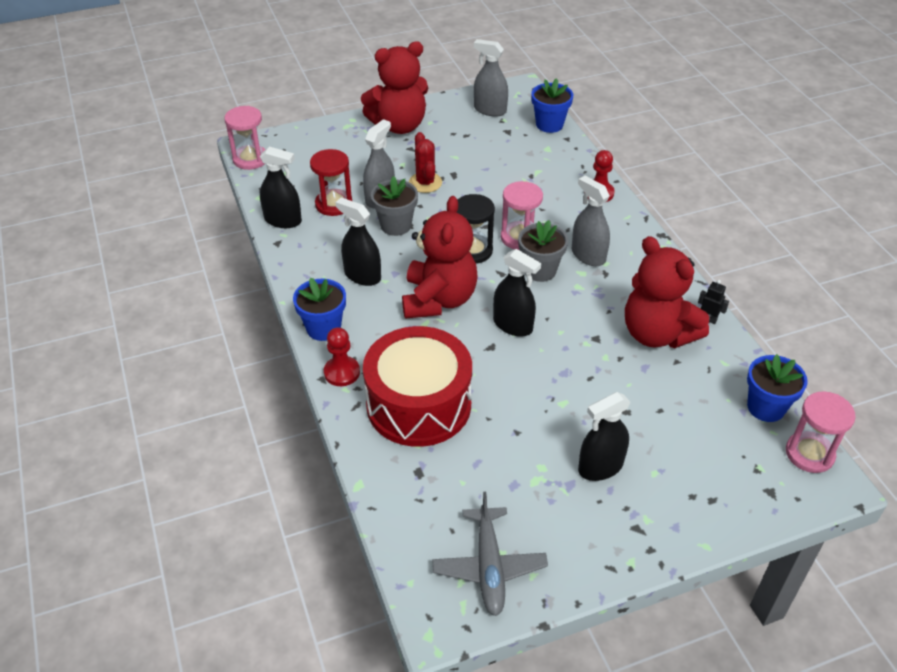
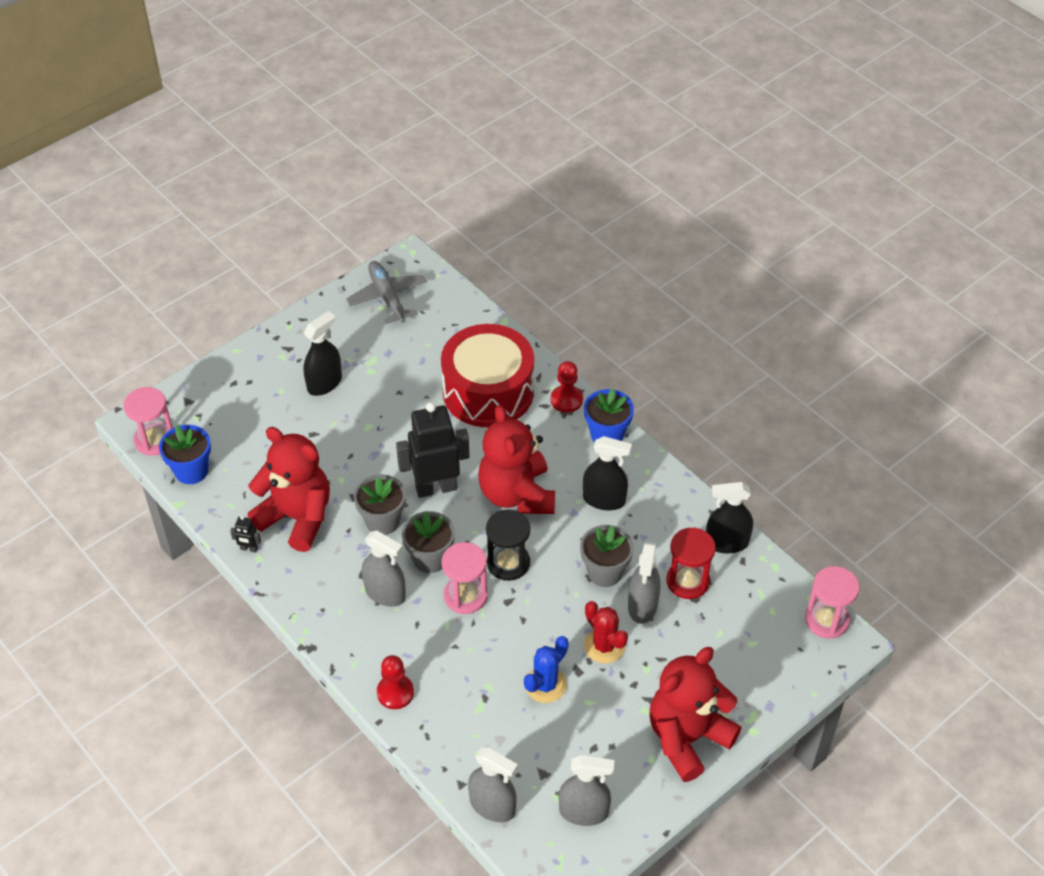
camera: 160 degrees right, 5 degrees up
black spray bottle [493,249,541,337] -> black robot [396,402,470,498]
blue flower pot [531,78,573,133] -> grey spray bottle [468,748,518,822]
none -> grey flower pot [354,474,406,535]
none -> blue cactus [524,636,569,703]

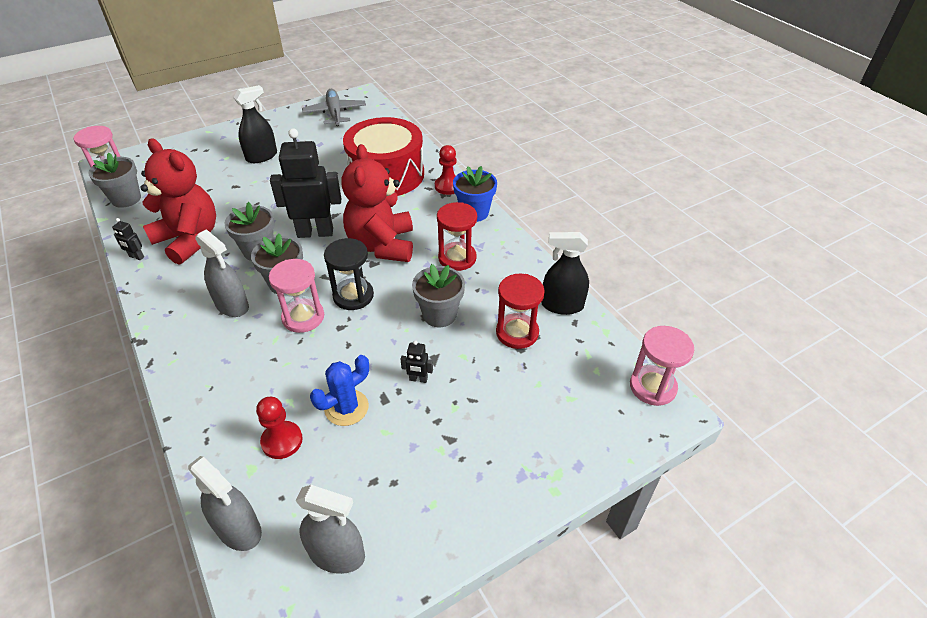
camera: 10 degrees right, 5 degrees down
blue flower pot [159,425,211,484] -> grey flower pot [88,153,141,208]
red pawn [377,655,414,709] -> red pawn moved to [256,397,303,459]
black spray bottle [583,436,632,510] -> red hourglass [437,202,477,271]
red cactus [584,601,628,663] -> black robot [400,341,433,383]
grey spray bottle [628,542,661,624] -> none
red teddy bear [650,647,741,782] -> none

